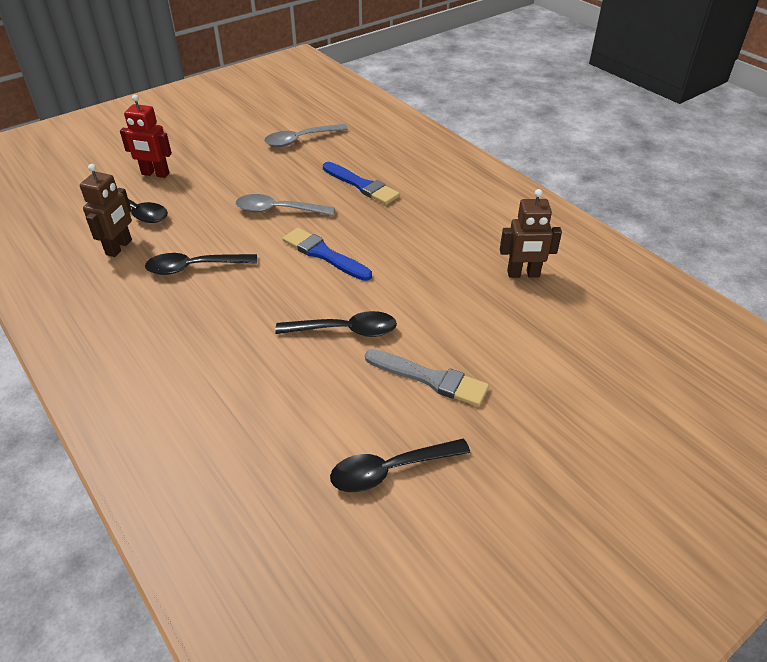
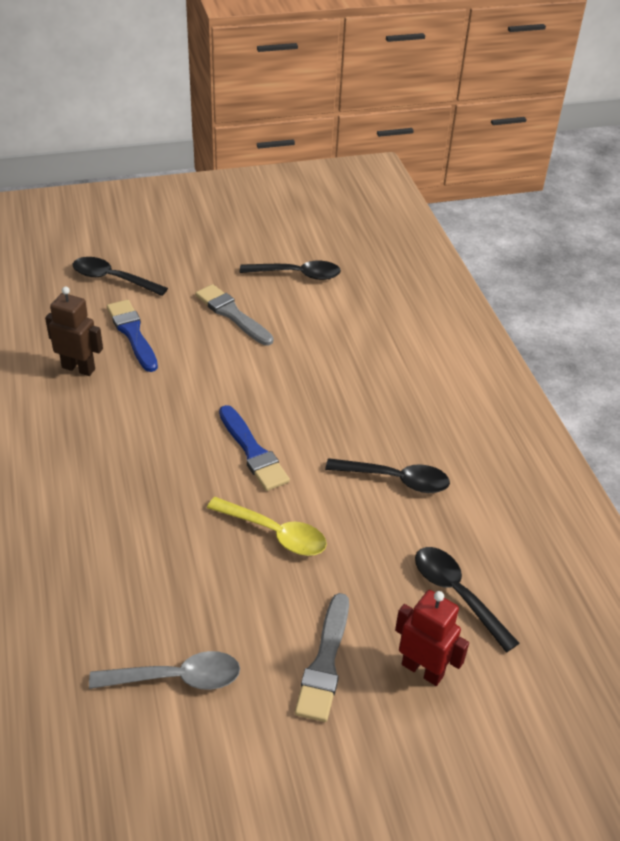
camera: 160 degrees left, 0 degrees up
brown robot [80,164,132,257] -> none
grey spoon [236,194,335,216] -> yellow spoon [207,497,327,556]
black spoon [275,311,397,337] -> black spoon moved to [72,257,168,296]
blue brush [323,162,400,205] -> blue brush moved to [107,300,158,372]
none -> grey brush [295,593,349,722]

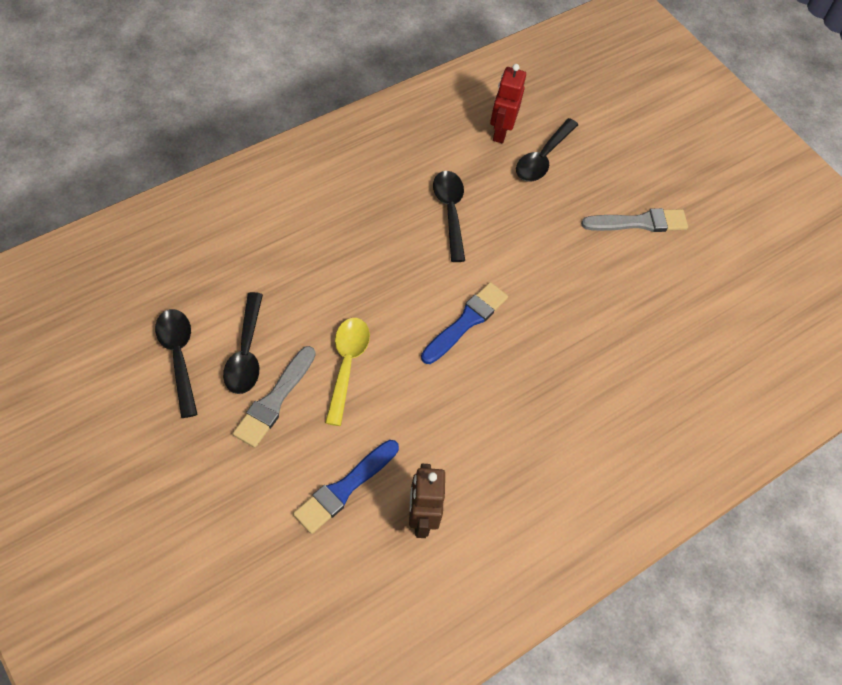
camera: 115 degrees left, 15 degrees up
black spoon [72,257,168,296] -> black spoon moved to [223,292,263,394]
grey spoon [89,651,240,690] -> none
yellow spoon [207,497,327,556] -> yellow spoon moved to [325,318,370,426]
red robot [395,590,469,686] -> red robot moved to [490,64,526,143]

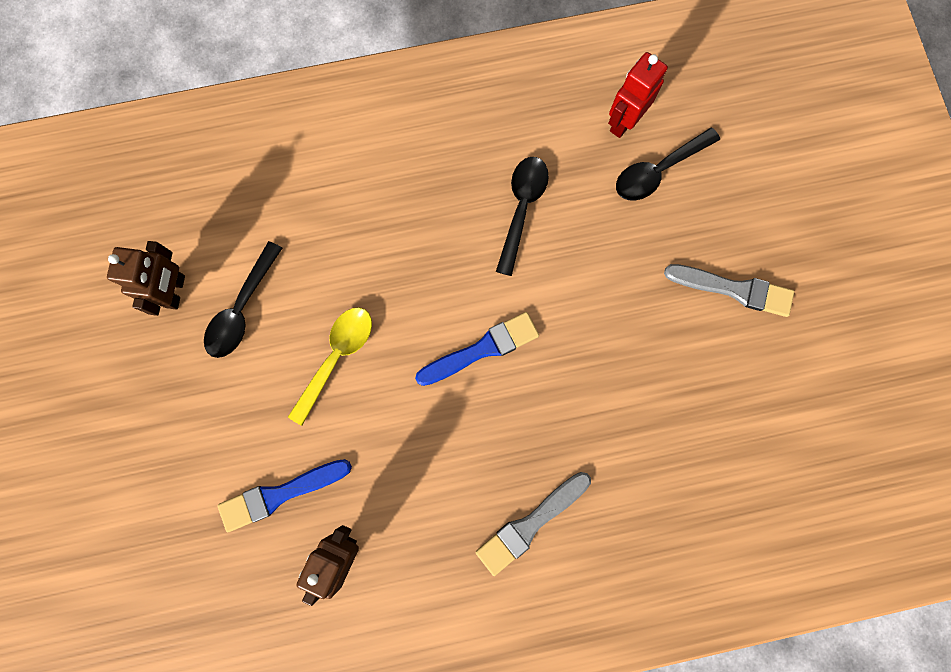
camera: 30 degrees right, 20 degrees up
black spoon [155,309,198,418] -> brown robot [107,241,185,316]
grey brush [233,346,316,448] -> grey brush moved to [476,472,591,576]

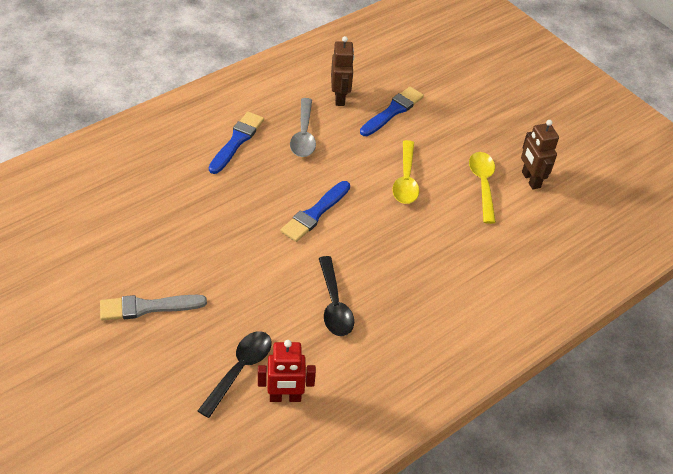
camera: 150 degrees right, 30 degrees down
black spoon [204,241,282,358] -> yellow spoon [469,152,496,224]
grey brush [476,472,591,576] -> blue brush [209,112,264,174]
red robot [608,52,668,138] -> red robot turned 75 degrees clockwise [258,340,316,402]
none -> grey spoon [290,98,316,157]

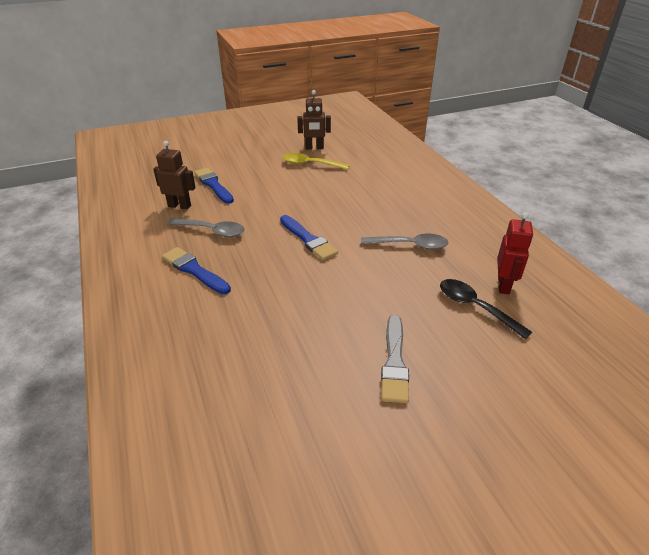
camera: 70 degrees left, 10 degrees down
black spoon [319,256,354,336] -> grey spoon [361,234,448,250]
yellow spoon [392,140,419,204] -> none

